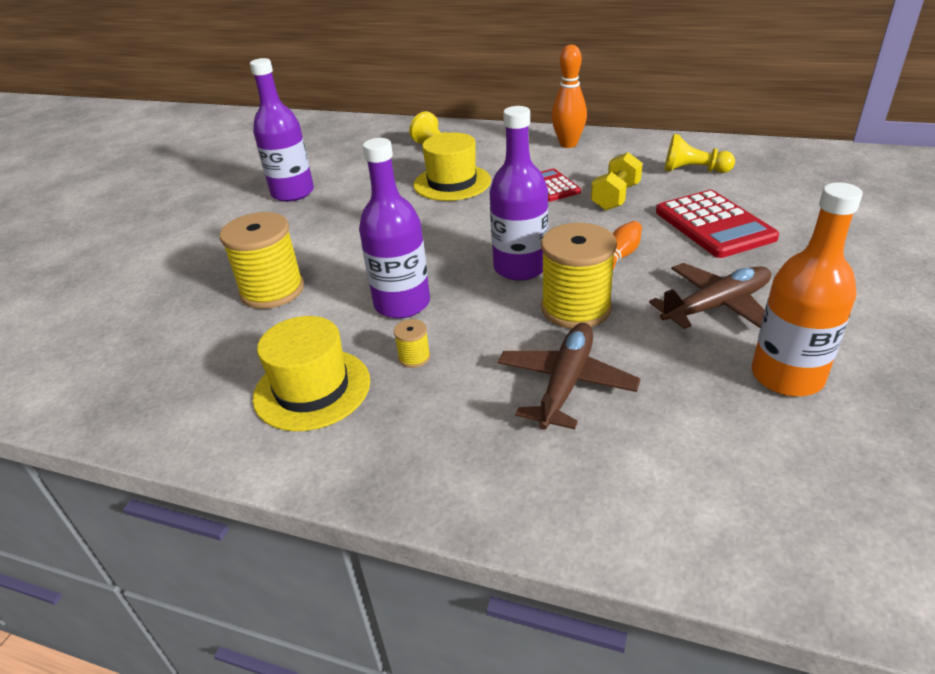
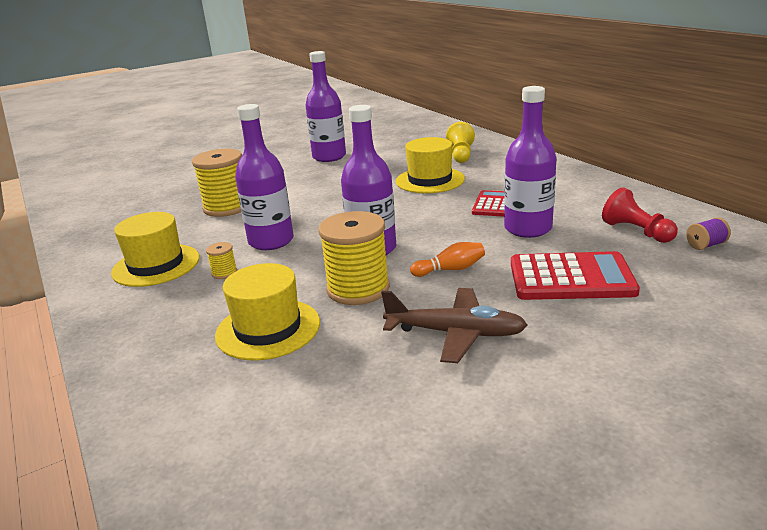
camera: 40 degrees right, 10 degrees down
brown plane [498,323,641,430] -> yellow hat [215,263,320,360]
orange bowling pin [552,45,587,148] -> none
yellow dumbbell [591,152,643,211] -> purple bottle [504,86,556,238]
red calculator [656,190,779,258] -> red calculator turned 105 degrees counterclockwise [511,251,640,300]
yellow pawn [664,134,735,173] -> red pawn [602,187,678,243]
orange bottle [752,182,863,396] -> none
none -> purple spool [686,217,731,250]

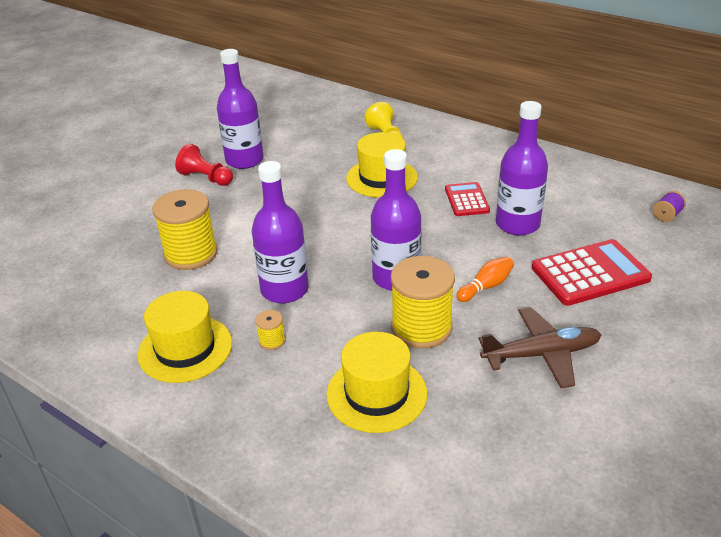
camera: 25 degrees left, 10 degrees up
red pawn [602,187,678,243] -> red pawn moved to [175,144,233,186]

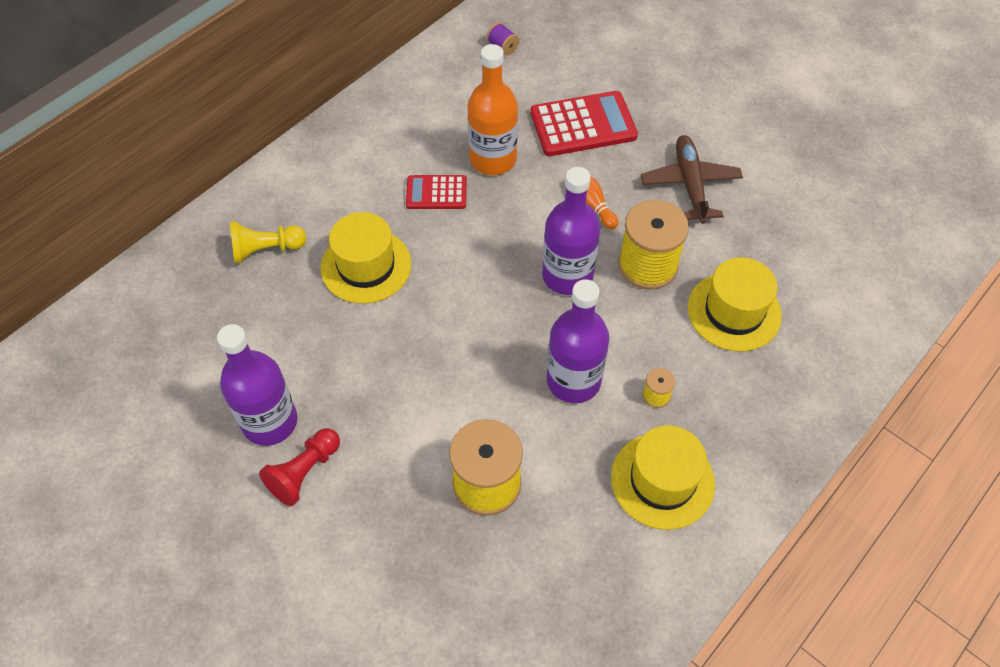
camera: 85 degrees left, 20 degrees up
purple bottle [496,101,548,235] -> orange bottle [467,44,518,175]
red calculator [532,239,652,306] -> red calculator turned 90 degrees clockwise [530,91,638,156]

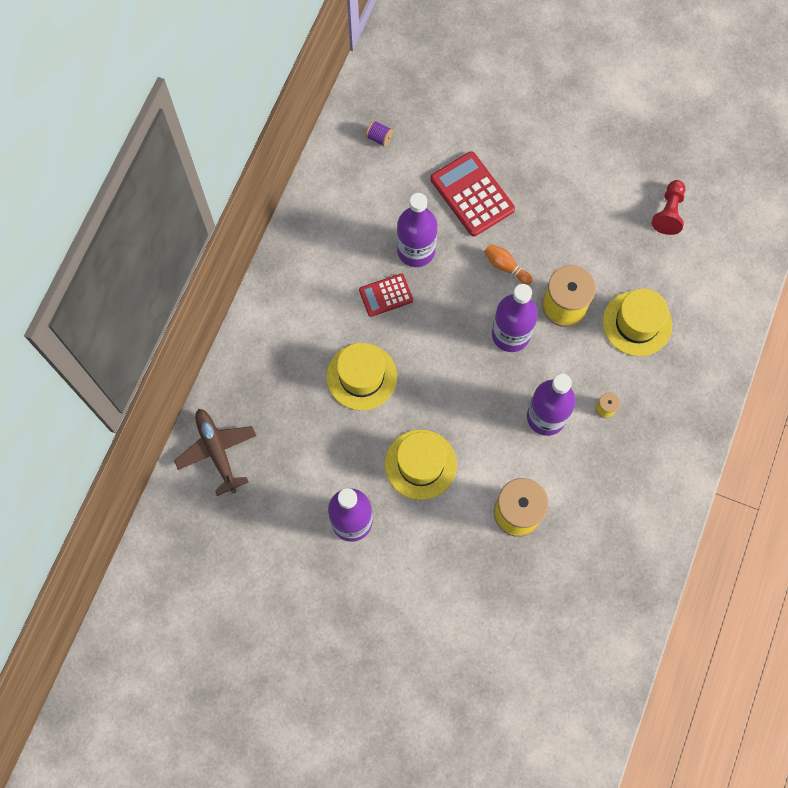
camera: 20 degrees left, 15 degrees up
yellow pawn [230,221,306,263] -> none
red pawn [259,428,340,506] -> red pawn moved to [652,180,686,235]
orange bottle [467,44,518,175] -> purple bottle [397,193,437,267]
red calculator [530,91,638,156] -> red calculator turned 90 degrees counterclockwise [430,151,515,236]
yellow hat [611,425,715,530] -> yellow hat moved to [385,429,457,500]
brown plane [641,135,743,224] -> brown plane moved to [174,409,256,496]

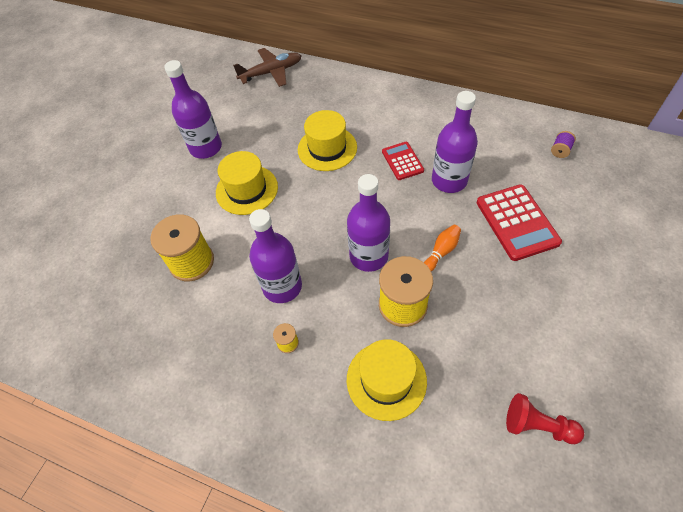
camera: 95 degrees right, 15 degrees down
red calculator [430,151,515,236] -> red calculator turned 105 degrees clockwise [477,184,562,261]

